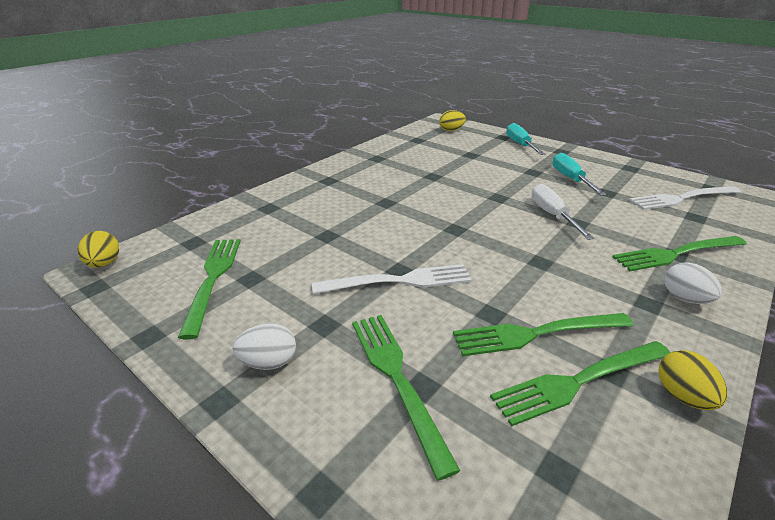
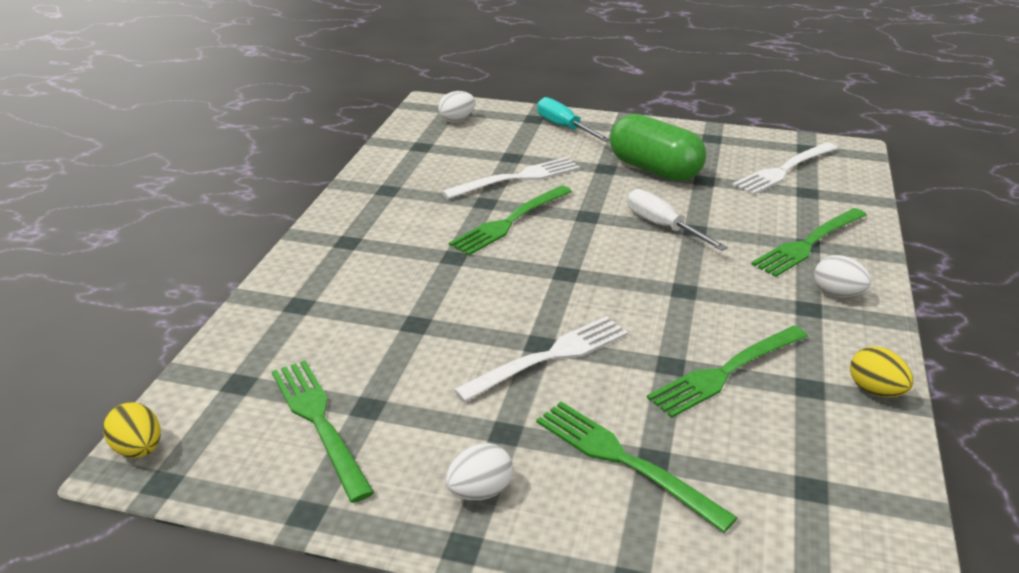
camera: 25 degrees left, 0 degrees up
yellow egg [439,110,466,131] -> white egg [438,91,475,122]
green fork [490,341,671,426] -> green fork moved to [449,185,572,255]
turquoise screwdriver [552,153,607,196] -> green capsule [610,114,706,181]
none -> white fork [442,157,580,199]

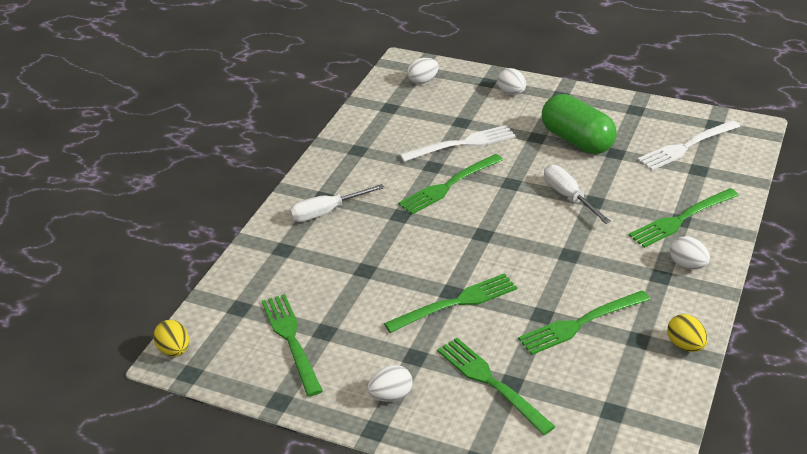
camera: 10 degrees right, 5 degrees up
white fork [453,316,628,402] -> green fork [384,273,517,333]
turquoise screwdriver [537,97,610,142] -> white egg [497,68,526,95]
none -> white screwdriver [289,184,385,222]

